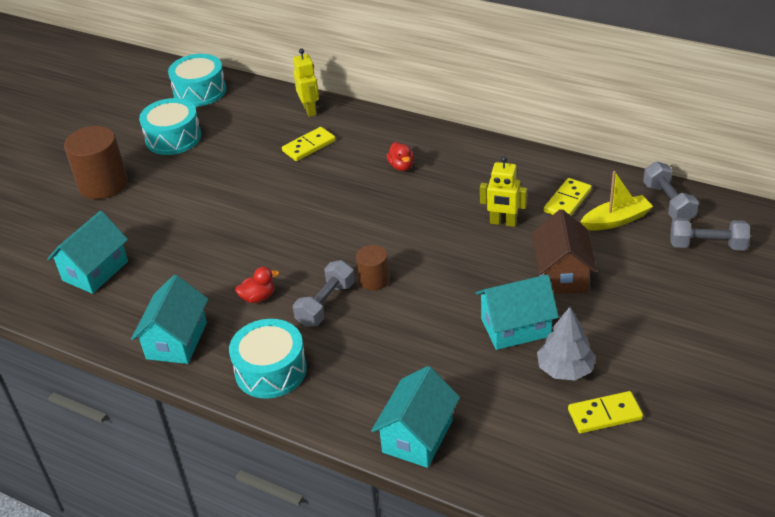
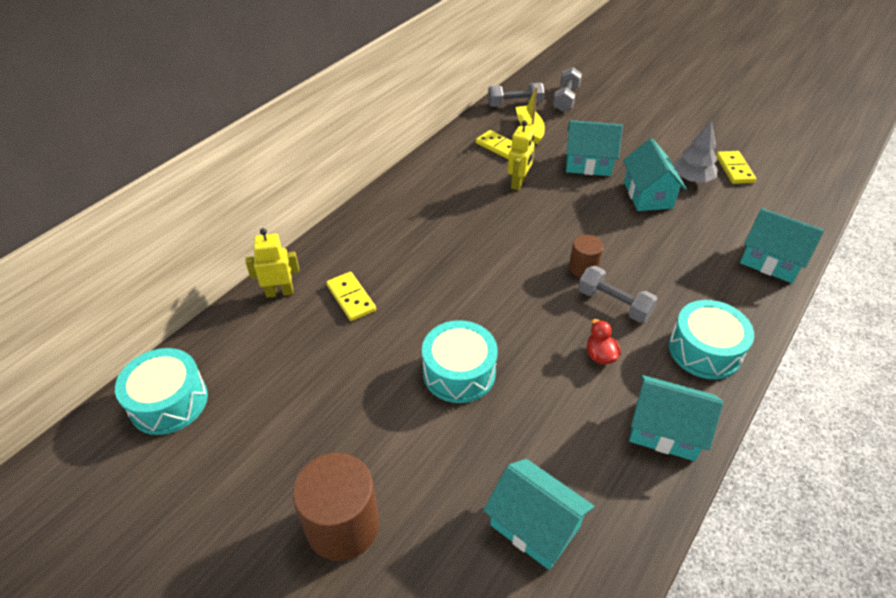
camera: 85 degrees left, 5 degrees up
turquoise drum [139,98,202,155] -> turquoise drum moved to [422,320,498,403]
red duck [387,142,414,171] -> none
brown house [532,209,597,294] -> turquoise house [566,120,623,176]

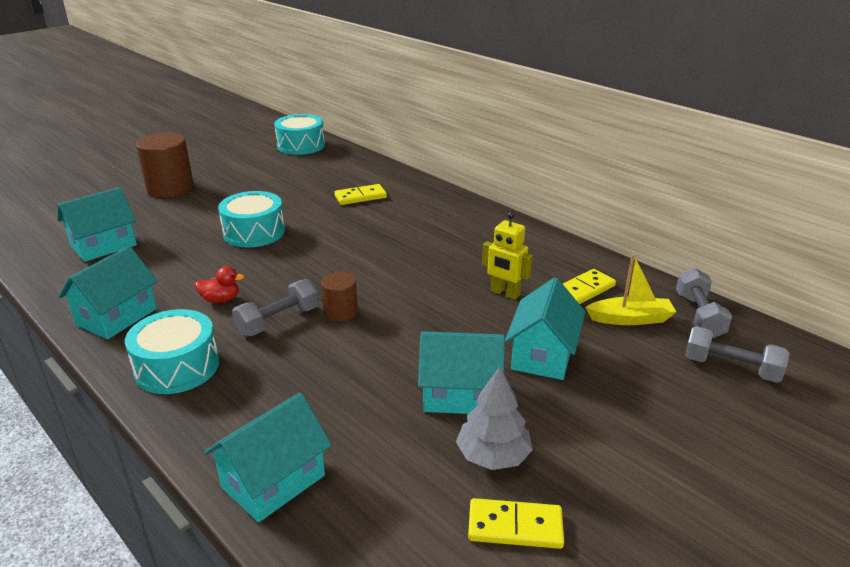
camera: 100 degrees right, 15 degrees down
yellow robot [245,228,299,298] -> none

